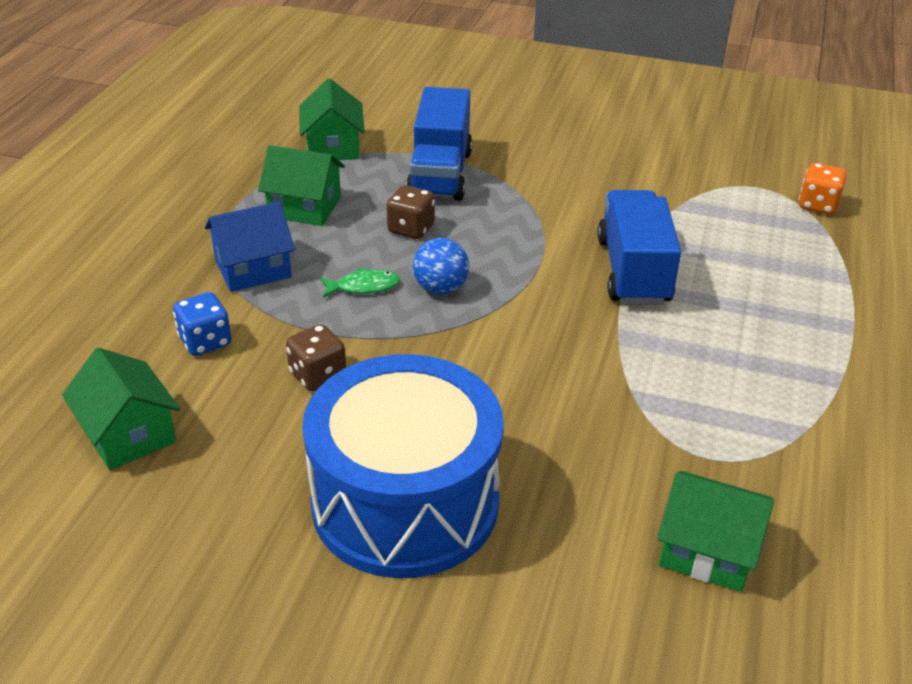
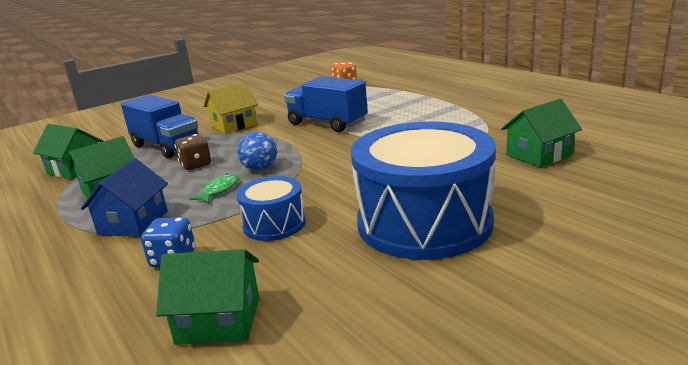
camera: 50 degrees left, 15 degrees down
brown dice [286,324,346,391] -> blue drum [236,176,306,241]
none -> yellow house [204,82,258,134]

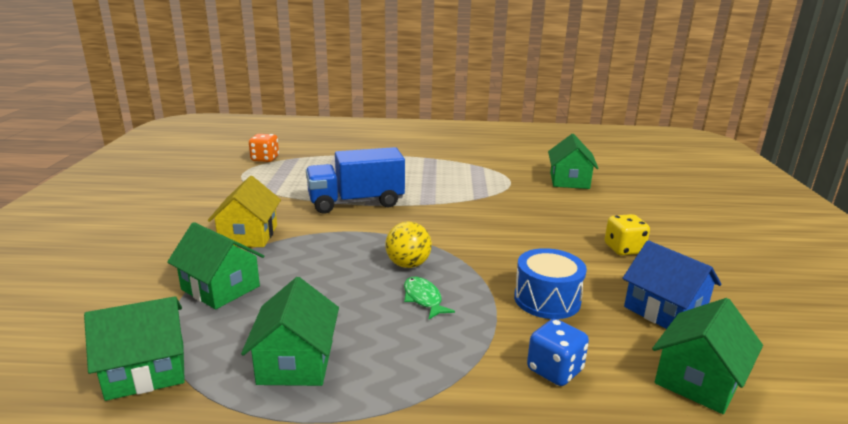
camera: 55 degrees left, 0 degrees up
blue house [81,158,168,237] -> blue house moved to [622,240,721,329]
blue truck [121,95,198,159] -> green house [167,222,264,309]
brown dice [175,134,211,170] -> none
blue ball [237,132,277,171] -> yellow ball [385,222,432,268]
blue drum [351,122,496,260] -> yellow dice [605,214,650,255]

